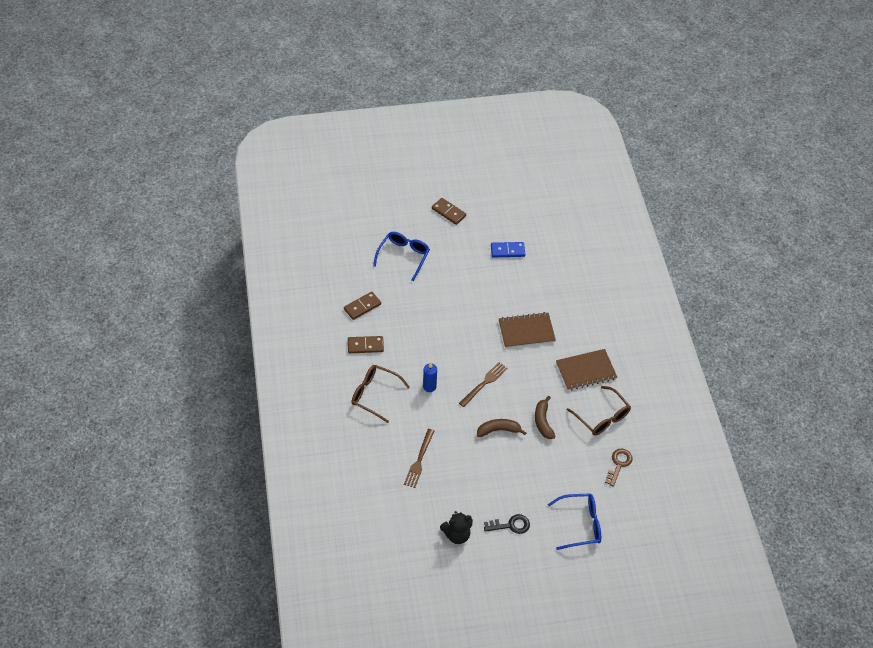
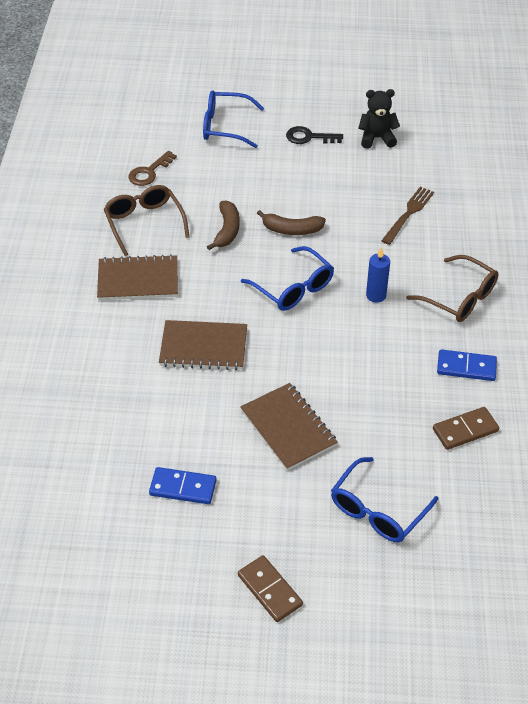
camera: 165 degrees left, 5 degrees down
brown domino [348,336,384,353] -> blue domino [437,349,497,381]
brown fork [459,362,508,407] -> blue glasses [241,246,334,311]
none -> brown notebook [240,383,338,471]

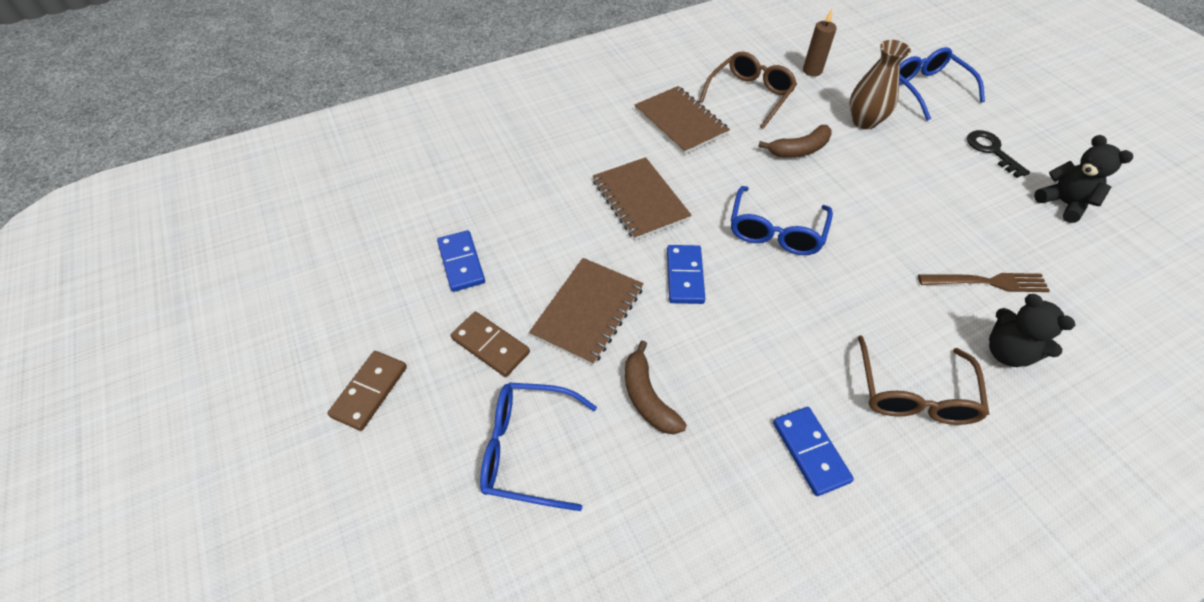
camera: 60 degrees right, 5 degrees up
brown key [129,151,177,186] -> brown candle [803,9,837,76]
brown banana [257,210,326,235] -> brown banana moved to [625,340,687,435]
blue candle [366,247,390,303] -> none
brown domino [433,407,499,450] -> brown domino moved to [451,312,530,377]
none -> blue domino [667,245,705,304]
none -> brown vase [849,40,911,129]
none -> black teddy bear [989,294,1075,367]

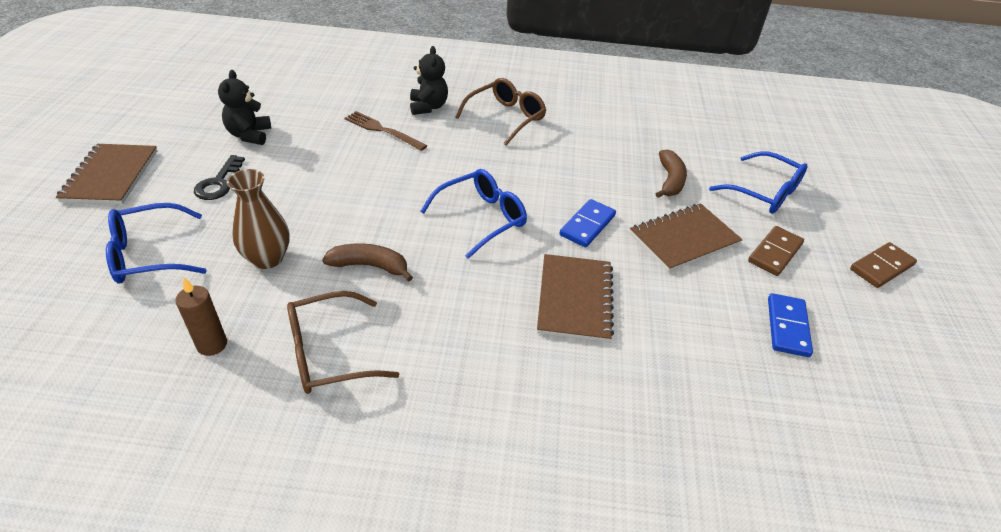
camera: 150 degrees left, 10 degrees down
brown domino [451,312,530,377] -> brown domino turned 60 degrees clockwise [748,226,804,276]
brown notebook [635,86,730,154] -> brown notebook moved to [56,144,157,204]
blue domino [773,407,854,496] -> none
blue glasses [899,47,985,121] -> blue glasses turned 60 degrees clockwise [106,203,207,284]

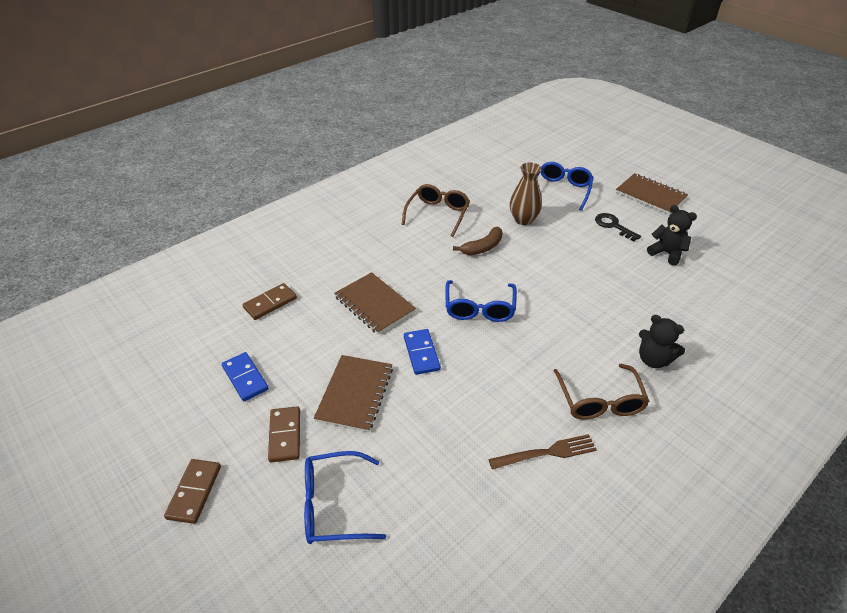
camera: 135 degrees right, 0 degrees up
brown candle [175,277,227,356] -> none
brown fork [344,111,427,151] -> brown fork moved to [488,434,597,469]
brown banana [656,149,687,198] -> none
none -> brown domino [242,283,297,320]

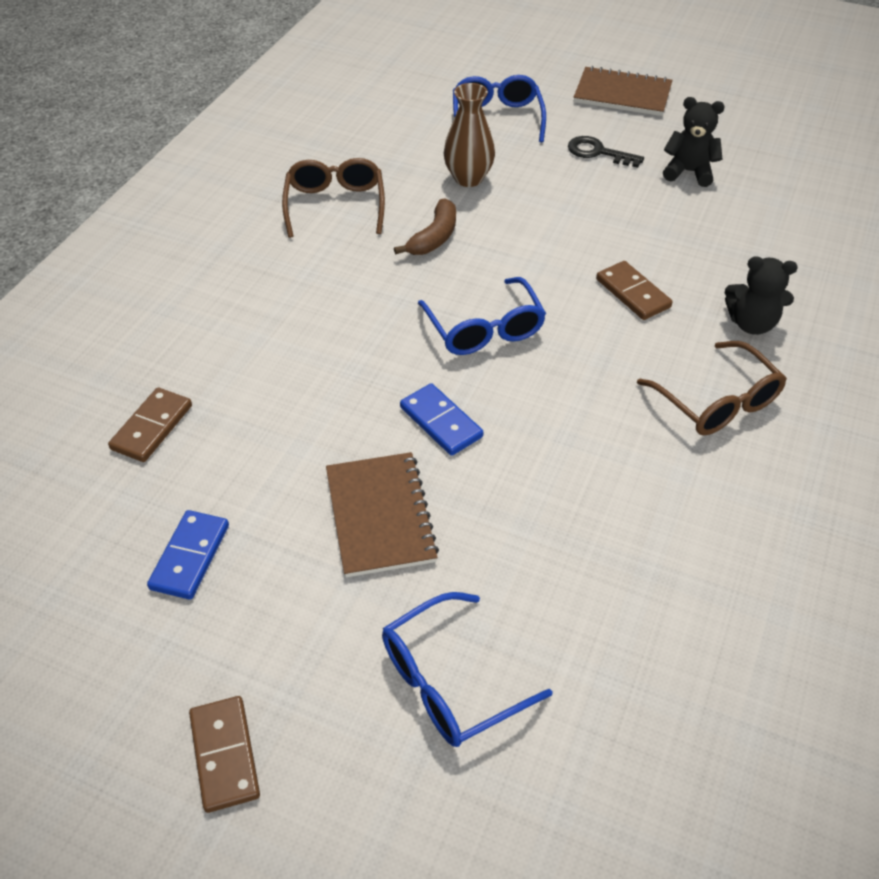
camera: 25 degrees left, 5 degrees up
blue domino [222,352,269,401] -> blue domino turned 75 degrees clockwise [147,510,229,600]
brown domino [268,406,300,462] -> brown domino moved to [596,261,672,320]
brown notebook [334,272,416,335] -> none
brown fork [488,434,597,469] -> none

